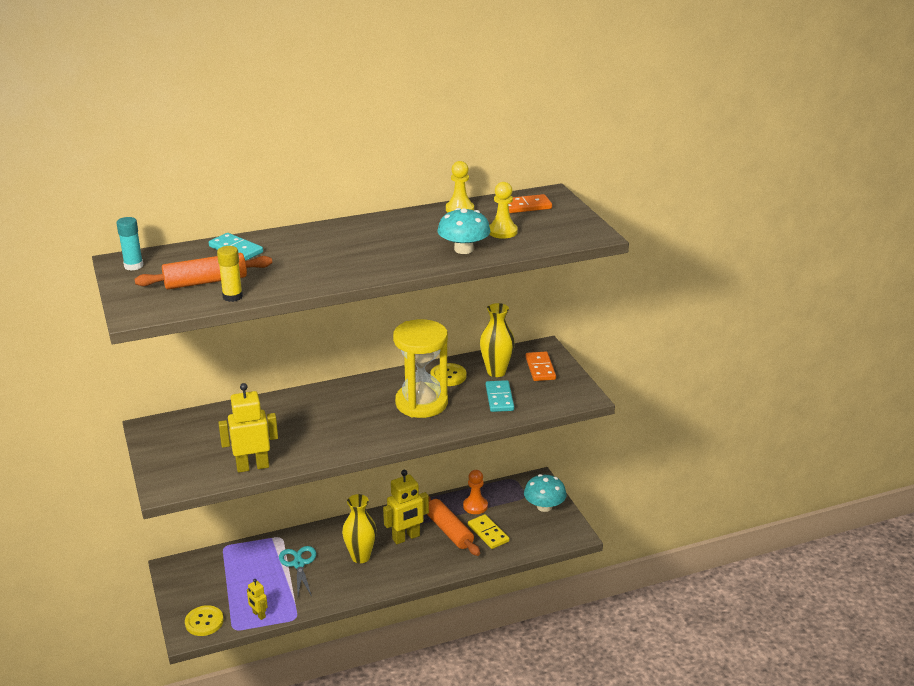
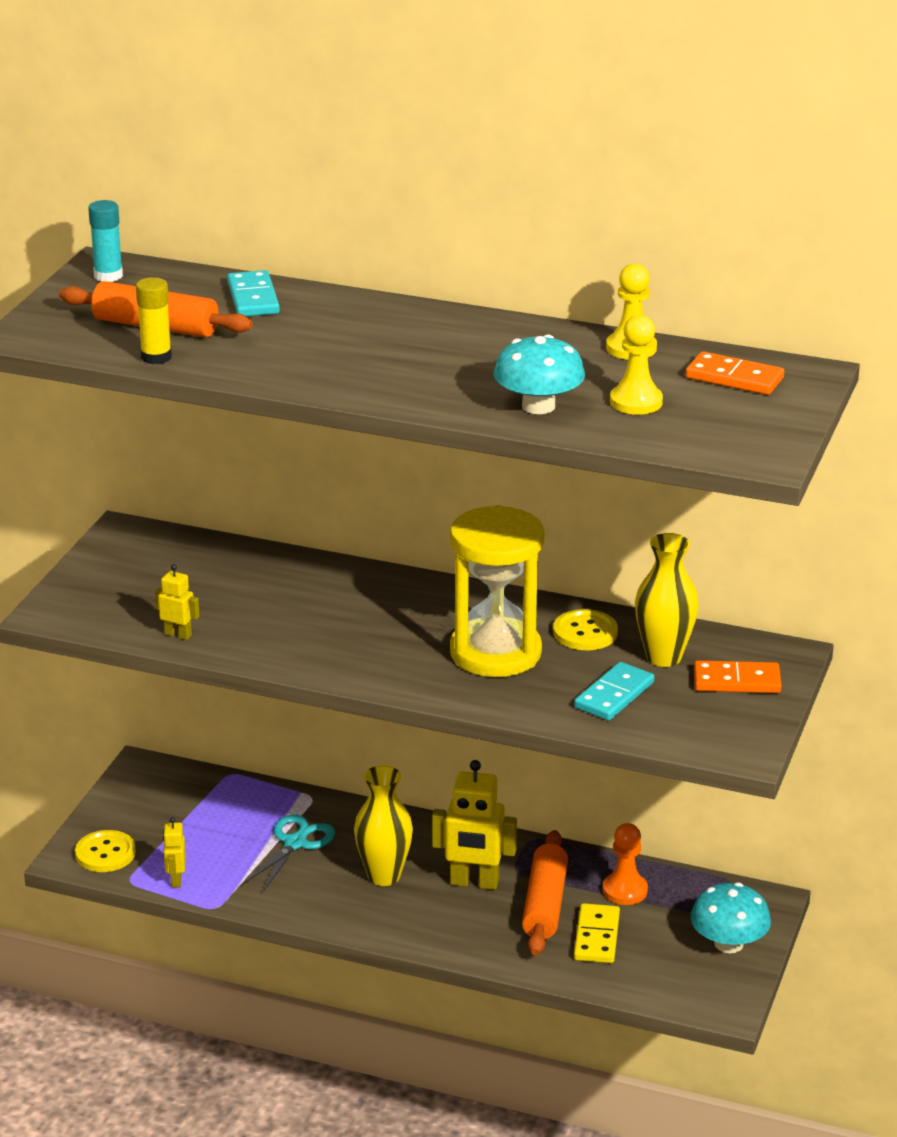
camera: 40 degrees right, 0 degrees up
yellow robot [218,383,278,473] -> yellow robot [155,564,199,640], size x0.52
orange domino [526,352,556,381] -> orange domino turned 60 degrees clockwise [694,660,782,693]

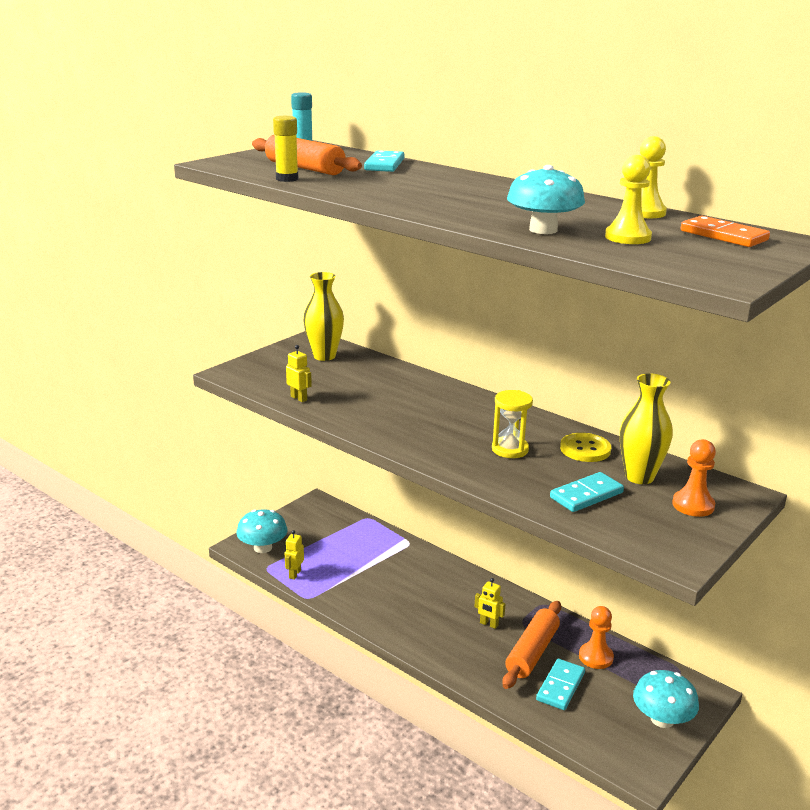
camera: 20 degrees right, 5 degrees down
yellow button [75,830,136,872] -> turquoise mushroom [236,509,287,553]
turquoise scissors [242,814,335,893] -> none
yellow vase [354,765,413,886] -> yellow vase moved to [303,272,344,361]
yellow robot [432,760,517,890] -> yellow robot [474,578,505,629], size x0.52
yellow hourglass [450,505,545,677] -> yellow hourglass [492,390,533,458], size x0.52
yellow domino [574,903,620,963] -> turquoise domino [536,659,585,710]
orange domino [694,660,782,693] -> orange pawn [672,439,716,517]

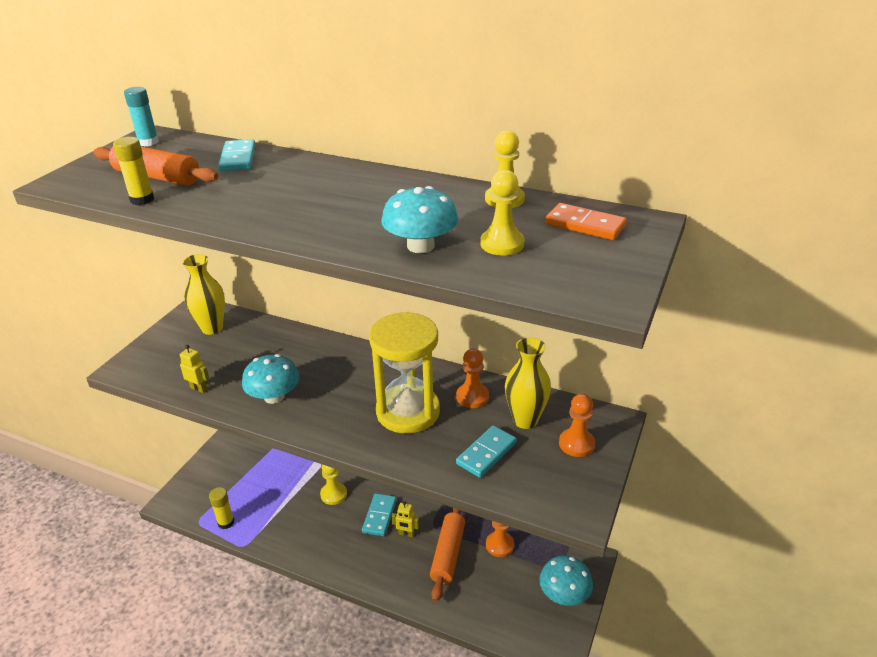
camera: 15 degrees left, 10 degrees up
turquoise mushroom [236,509,287,553] -> turquoise mushroom moved to [242,354,300,404]
yellow robot [285,530,304,580] -> yellow glue stick [209,487,234,529]
yellow hourglass [492,390,533,458] -> yellow hourglass [369,312,440,434], size x1.91
turquoise domino [536,659,585,710] -> turquoise domino moved to [362,494,396,536]
yellow button [560,433,611,462] -> orange pawn [456,348,489,408]
none -> yellow pawn [320,464,347,505]

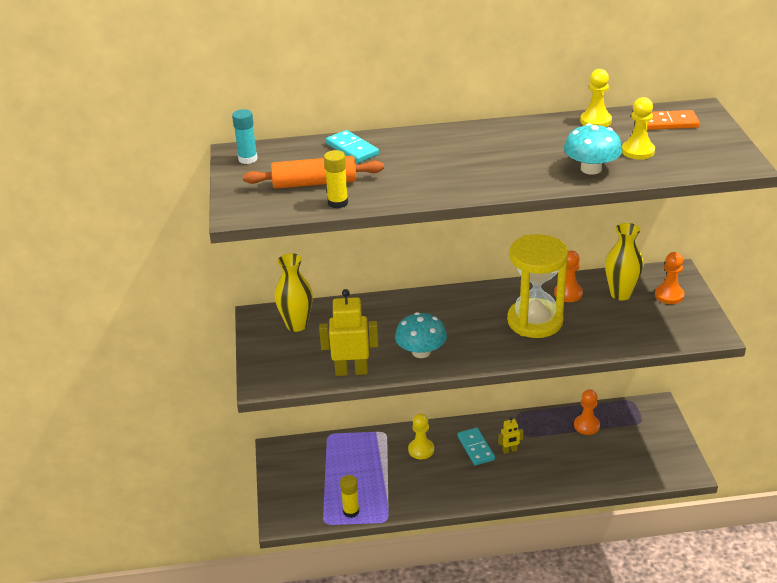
camera: 30 degrees left, 0 degrees up
yellow robot [180,345,209,393] -> yellow robot [319,289,379,376], size x1.92
orange rolling pin [430,508,465,602] -> none
turquoise domino [456,425,517,478] -> none
turquoise mushroom [539,556,593,606] -> none

